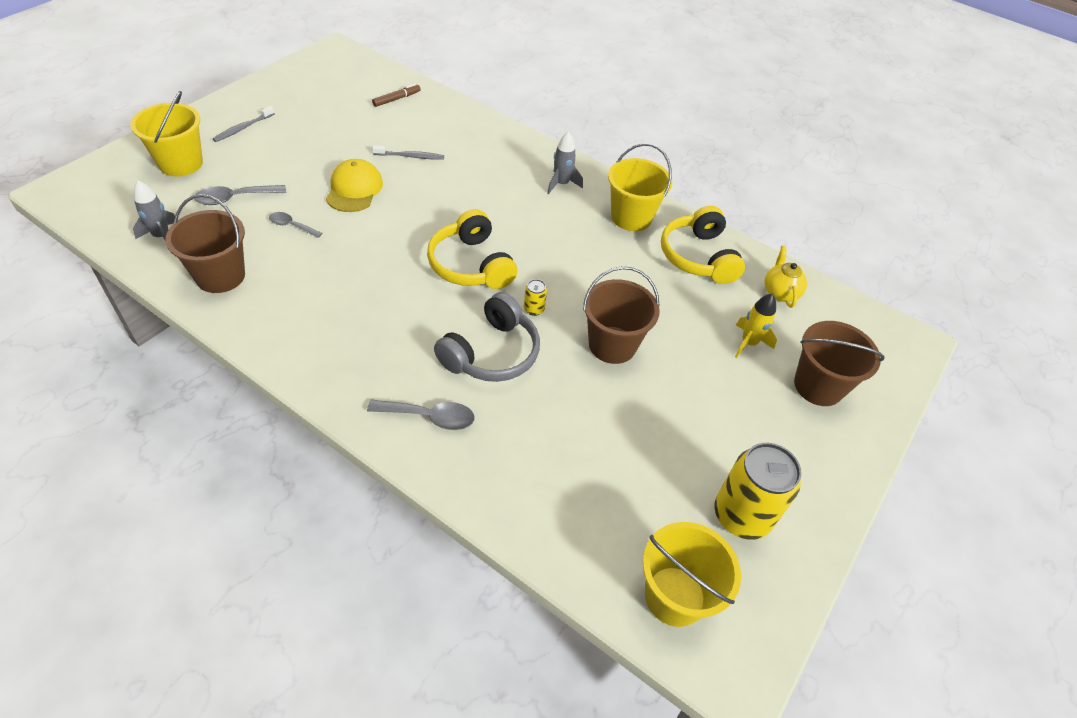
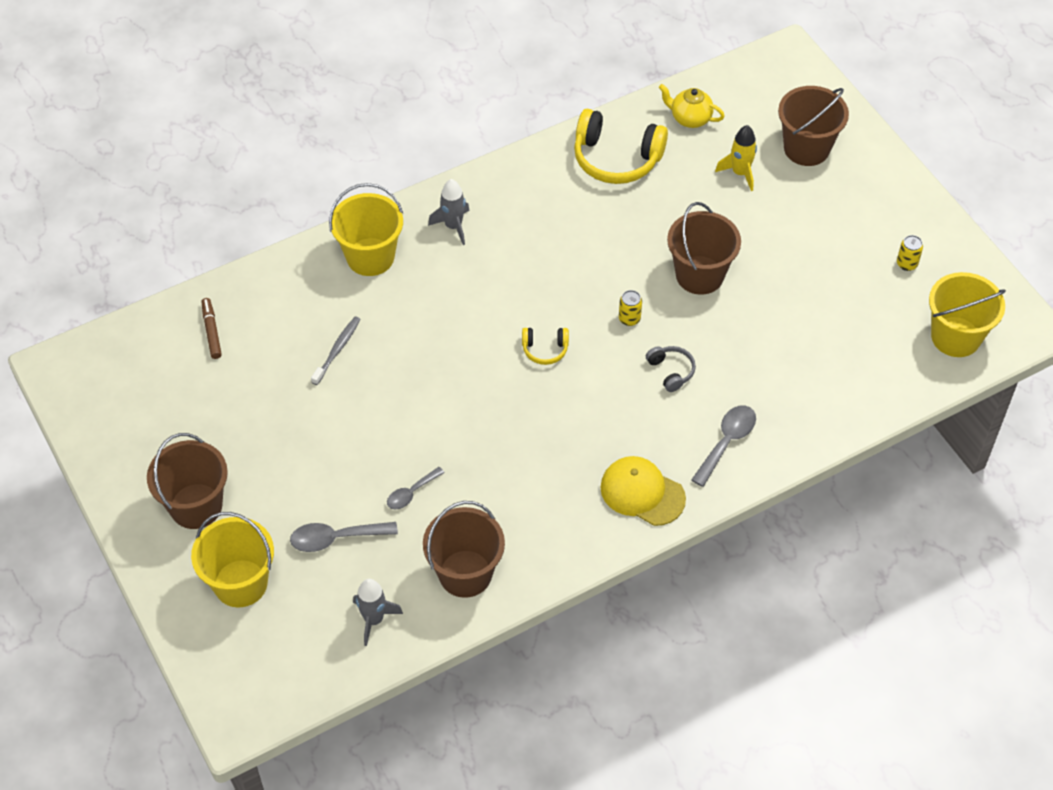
camera: 60 degrees left, 5 degrees up
grey spoon [194,185,286,205] -> grey spoon turned 75 degrees clockwise [290,522,398,552]
grey toothbrush [213,106,275,142] -> brown bucket [147,433,228,529]
yellow cap [326,159,383,212] -> yellow cap moved to [600,456,686,526]
yellow headphones [427,209,518,289] -> yellow headphones [522,328,569,365], size x0.49
grey headphones [434,292,540,382] -> grey headphones [646,346,696,392], size x0.49
yellow bucket [608,143,672,231] -> yellow bucket moved to [329,183,403,276]
yellow can [715,443,802,540] -> yellow can [897,235,923,271], size x0.42

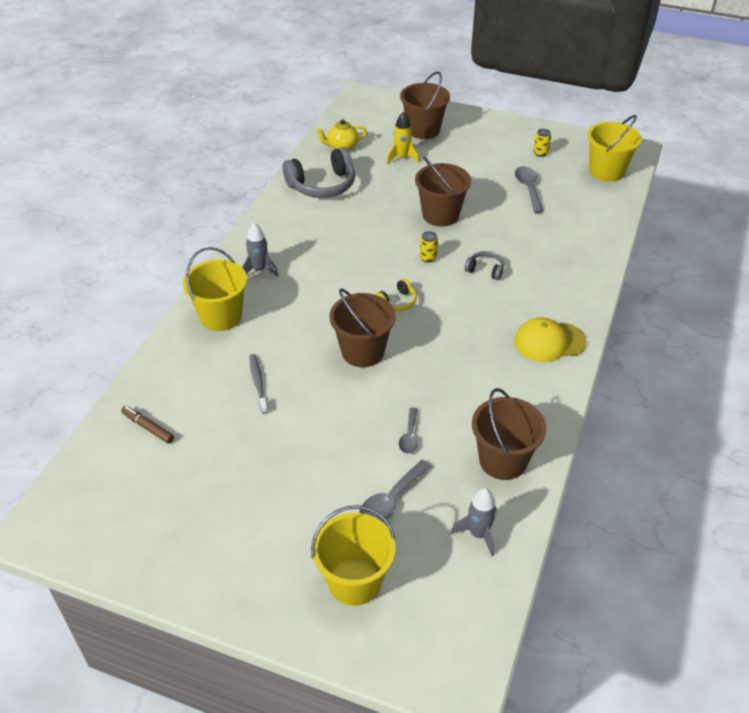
camera: 40 degrees left, 10 degrees down
brown bucket [147,433,228,529] -> brown bucket moved to [329,289,396,367]
yellow headphones [574,108,668,184] -> grey headphones [283,147,355,198]
grey spoon [691,405,756,487] -> grey spoon moved to [515,166,544,213]

